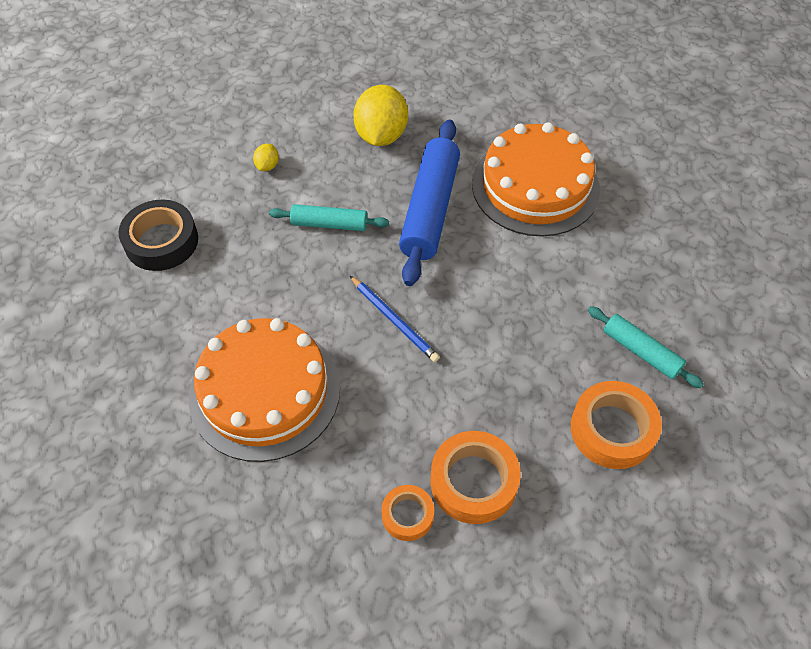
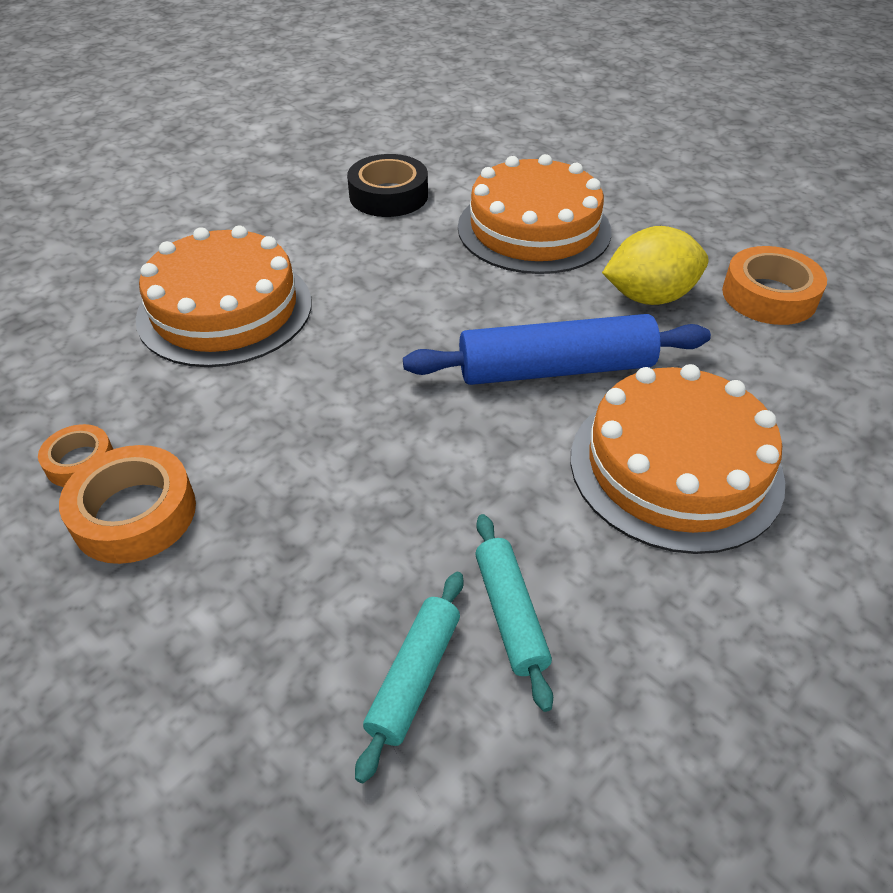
camera: 70 degrees right, 10 degrees down
yellow lemon [253,144,279,171] -> orange cake [458,154,612,274]
turquoise rolling pin [269,204,389,231] -> turquoise rolling pin moved to [475,514,553,712]
blue pencil [350,276,440,362] -> none
orange tape [571,381,662,469] -> orange tape moved to [722,246,827,325]

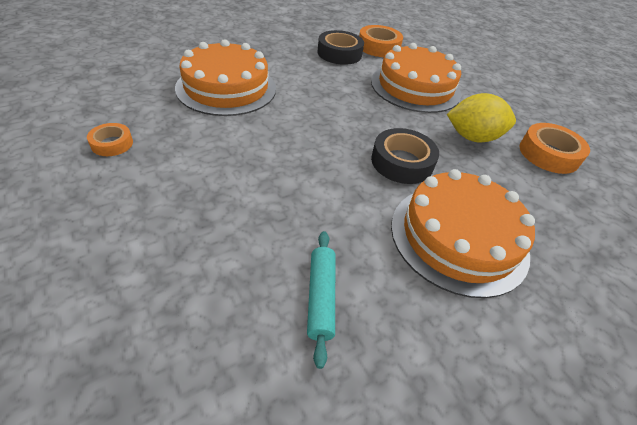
camera: 10 degrees right, 0 degrees up
orange tape [59,445,196,564] -> orange tape moved to [359,25,403,57]
turquoise rolling pin [355,572,463,783] -> none
blue rolling pin [403,314,711,385] -> black tape [371,128,439,184]

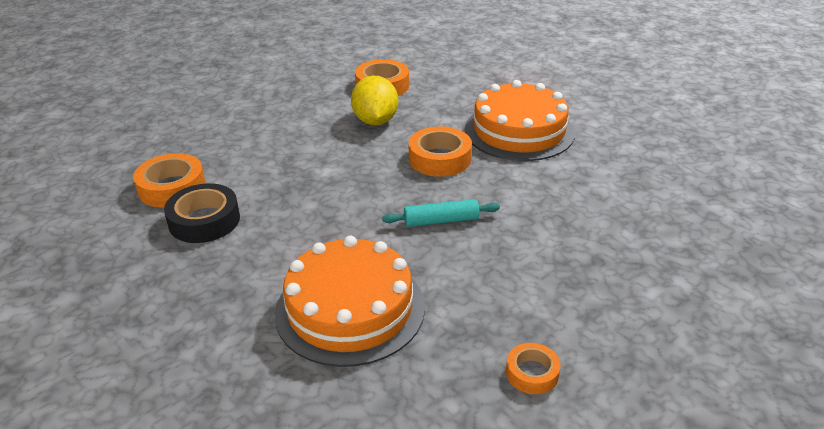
camera: 95 degrees left, 10 degrees down
turquoise rolling pin [307,231,335,369] -> turquoise rolling pin moved to [382,199,500,227]
orange cake [371,43,461,113] -> none
black tape [371,128,439,184] -> orange tape [408,126,472,177]

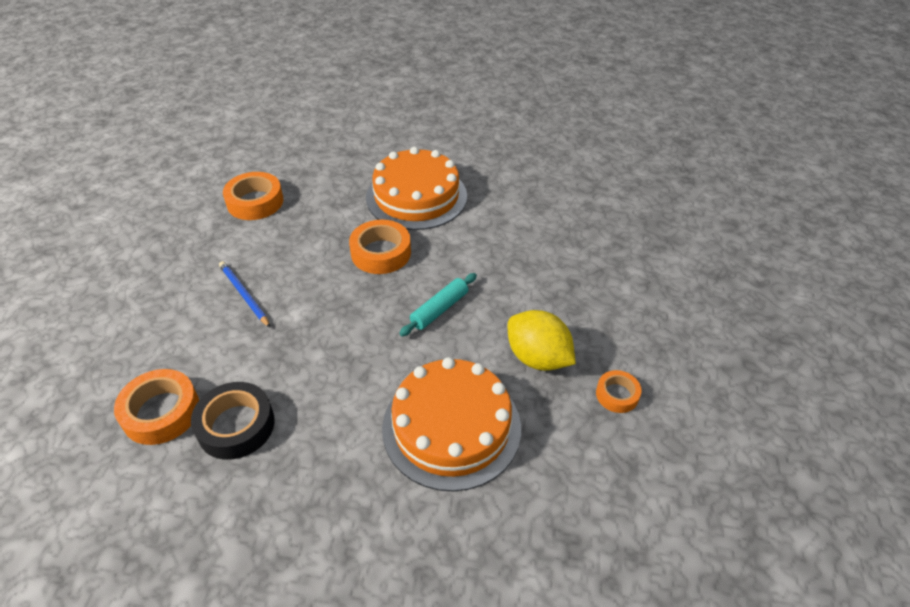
camera: 40 degrees left, 10 degrees up
yellow lemon [351,76,398,125] -> yellow lemon moved to [508,310,576,371]
none -> blue pencil [219,261,270,327]

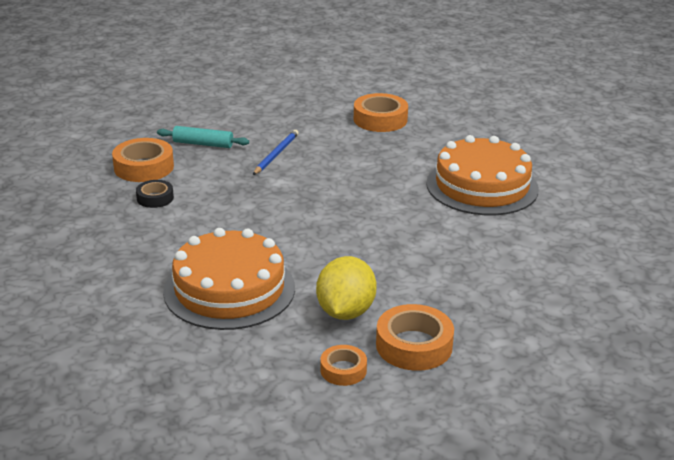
camera: 60 degrees right, 15 degrees down
black tape [191,382,275,460] -> black tape [136,180,174,208], size x0.59
orange tape [349,220,411,274] -> orange tape moved to [376,304,454,371]
turquoise rolling pin [399,273,477,336] -> turquoise rolling pin moved to [157,126,249,148]

